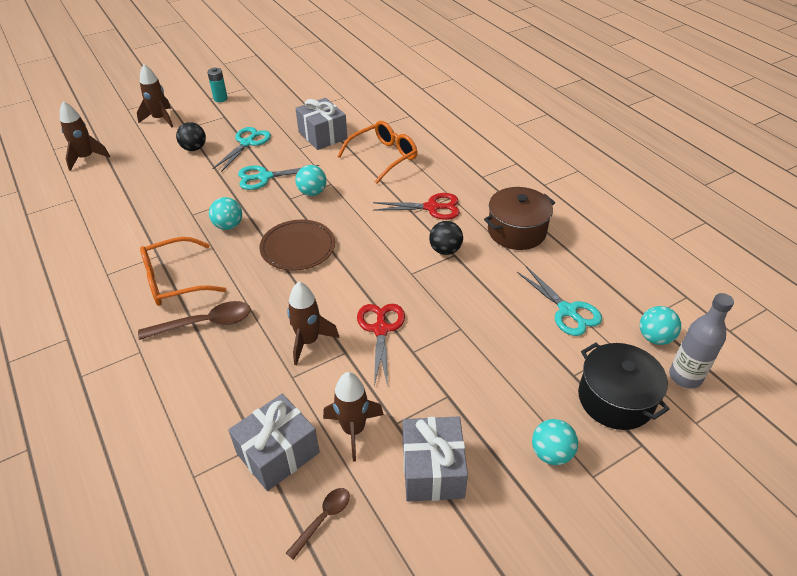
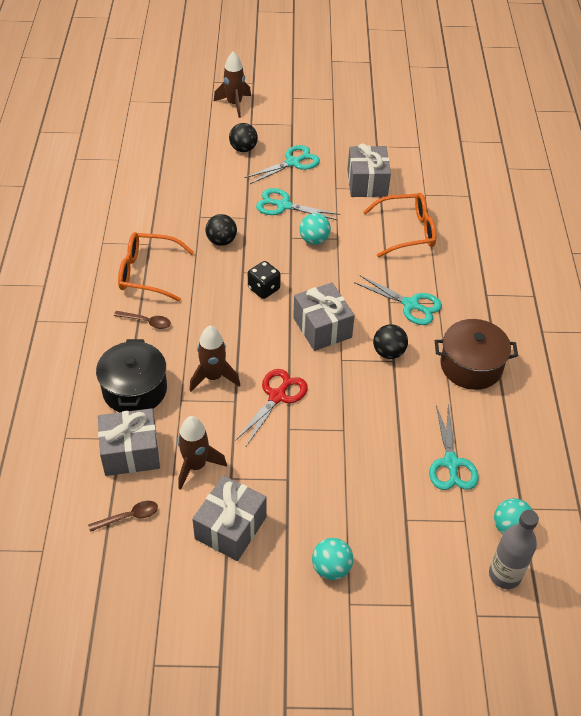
camera: 30 degrees right, 5 degrees up
brown rocket [60,101,110,171] -> none
brown spoon [138,301,251,340] -> brown spoon [114,311,171,329], size x0.60
turquoise battery [207,68,228,102] -> none
turquoise ball [209,197,242,230] -> black ball [206,214,237,246]
brown plate [260,220,335,271] -> black dice [248,261,281,299]
red scissors [373,193,460,220] -> turquoise scissors [354,275,442,325]
black pot [578,343,670,430] -> black pot moved to [96,339,167,412]
none -> grey gift [293,283,355,351]

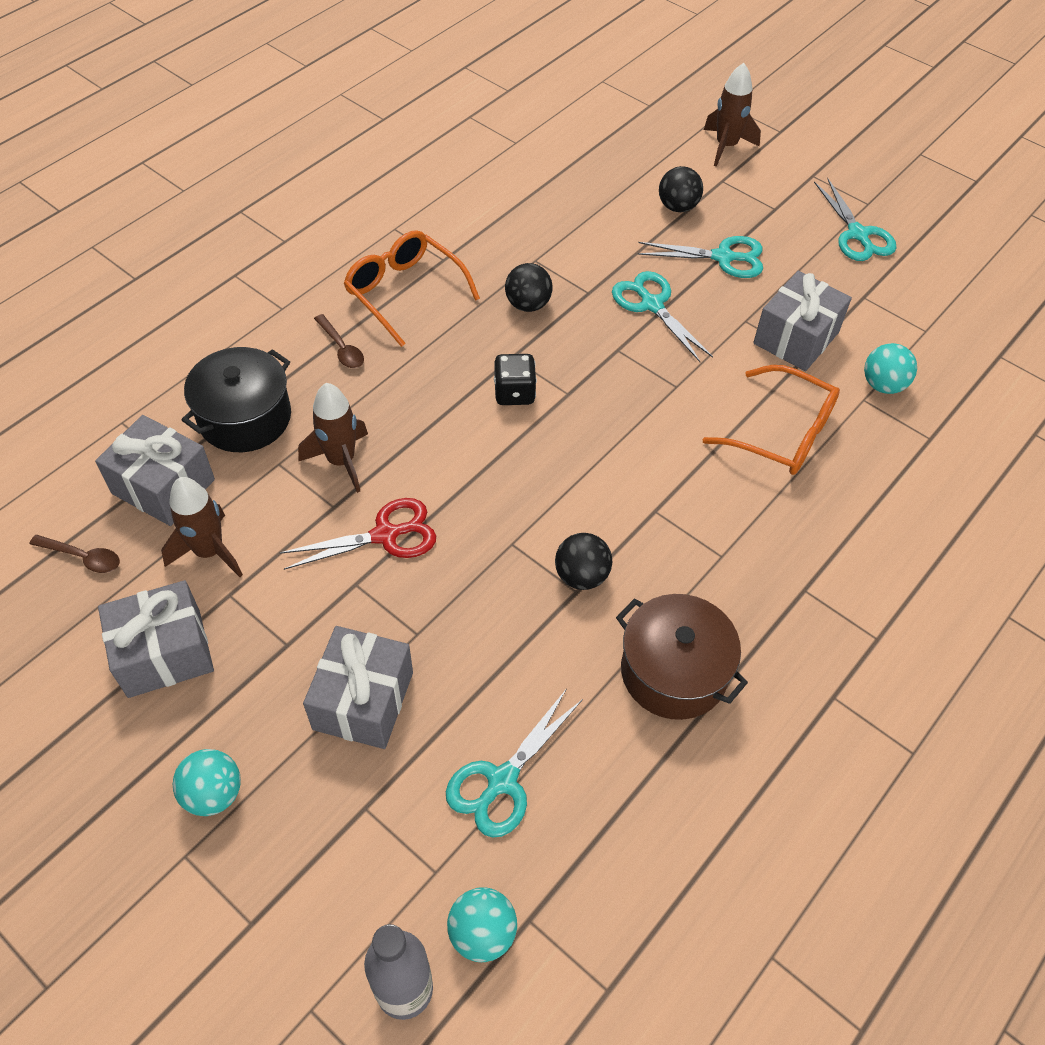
camera: 40 degrees right, 5 degrees up
grey gift [293,283,355,351] -> grey gift moved to [303,626,413,749]
turquoise ball [299,213,331,245] -> turquoise ball moved to [864,343,917,394]
turquoise scissors [354,275,442,325] -> turquoise scissors moved to [814,178,896,261]

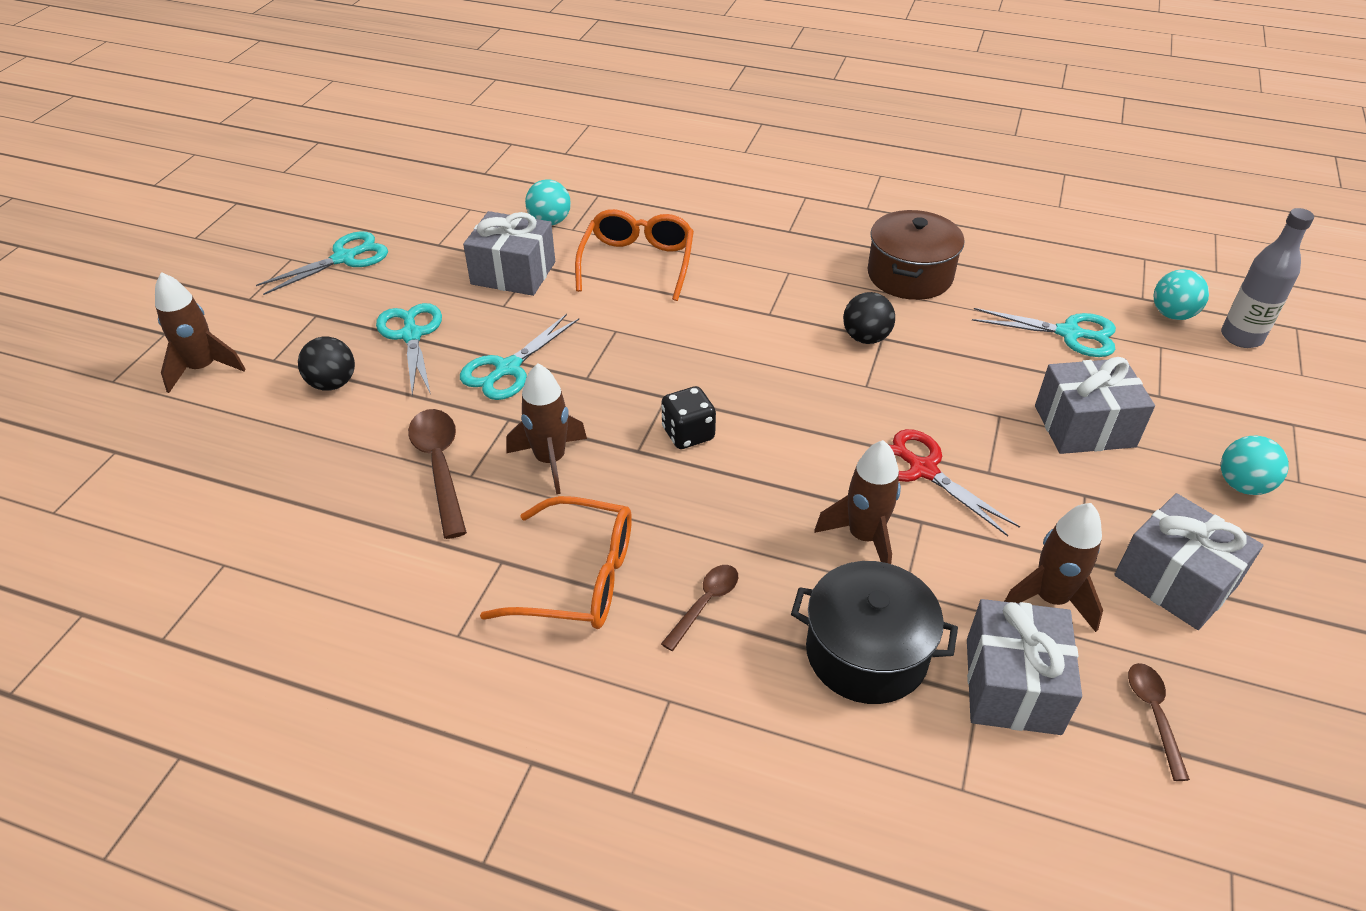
camera: 110 degrees left, 10 degrees down
orange glasses [343,230,480,347] -> orange glasses turned 105 degrees counterclockwise [480,496,632,629]
black ball [505,263,553,312] -> brown rocket [507,363,587,494]
none -> brown spoon [408,409,467,539]

